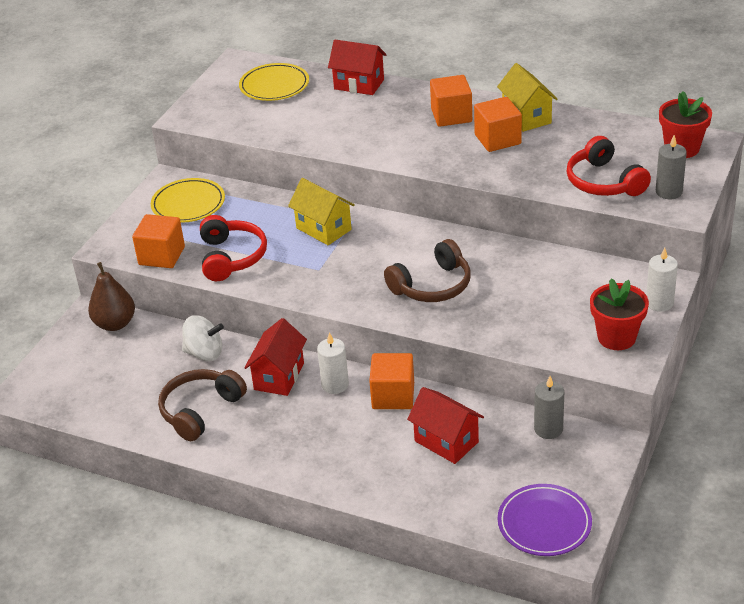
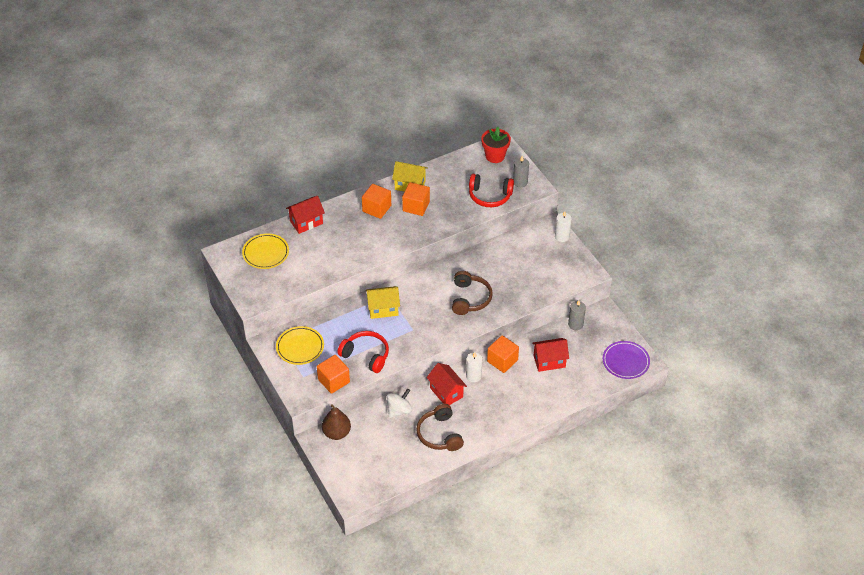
camera: 55 degrees left, 10 degrees up
red flower pot [590,278,649,350] -> none

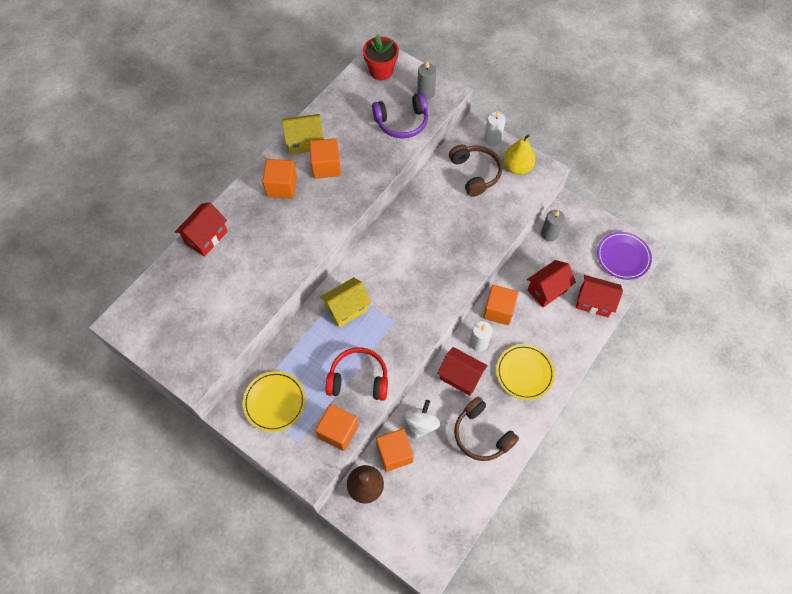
camera: 25 degrees left, 15 degrees up
yellow plate [242,234,289,269] -> yellow plate moved to [496,344,555,400]
brown headphones [452,271,493,315] -> brown headphones moved to [449,145,502,197]
red headphones [469,174,514,207] -> purple headphones [372,93,428,139]
none -> orange cube [376,429,414,472]
none -> yellow pear [503,134,536,175]
none -> red house [576,275,623,317]

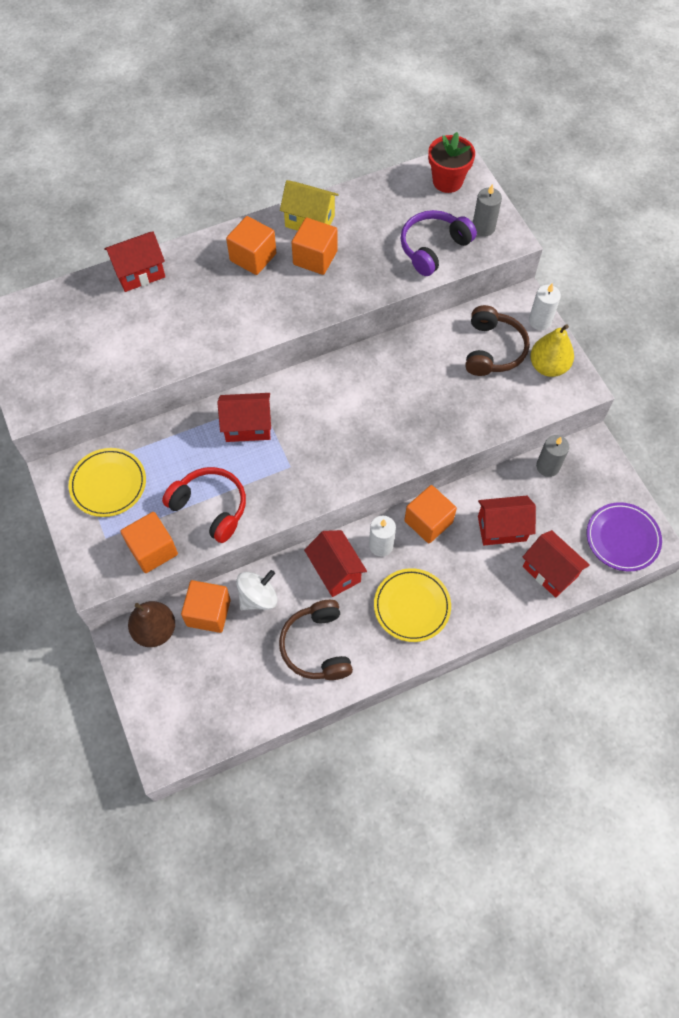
camera: 30 degrees right, 0 degrees up
yellow house [320,277,372,327] -> red house [217,393,271,442]
purple headphones [372,93,428,139] -> purple headphones turned 120 degrees clockwise [400,210,477,276]

